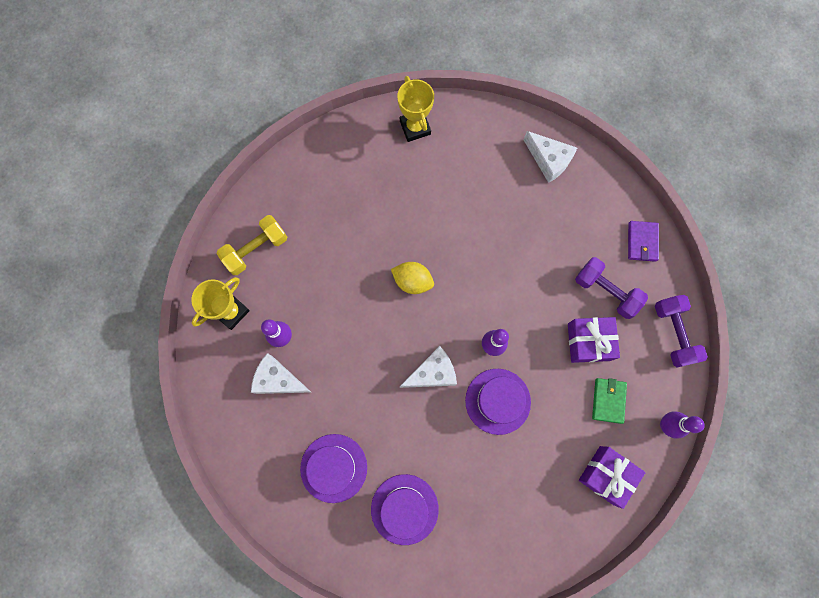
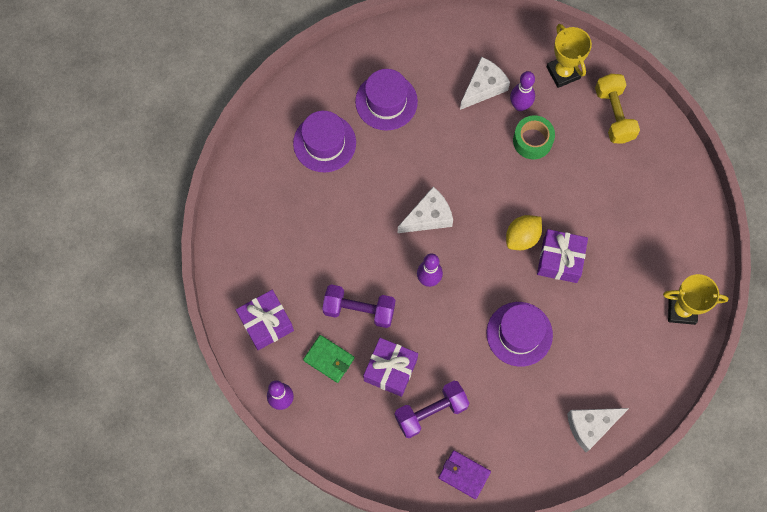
camera: 115 degrees right, 5 degrees down
white cheese [400,346,457,388] -> white cheese turned 120 degrees counterclockwise [398,187,453,233]
purple hat [465,369,531,435] -> purple hat moved to [486,302,553,367]
purple dumbbell [655,295,708,367] -> purple dumbbell moved to [322,284,395,328]
none -> green tape [513,115,555,159]
none -> purple gift [537,229,588,283]

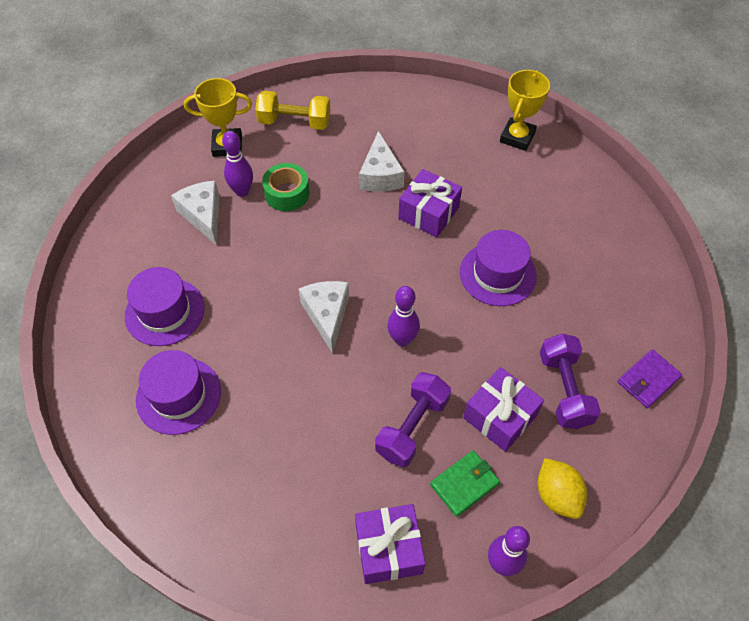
camera: 70 degrees left, 15 degrees down
yellow lemon [506,215,542,250] -> yellow lemon moved to [537,458,587,519]
white cheese [567,408,629,452] -> white cheese moved to [359,131,404,192]

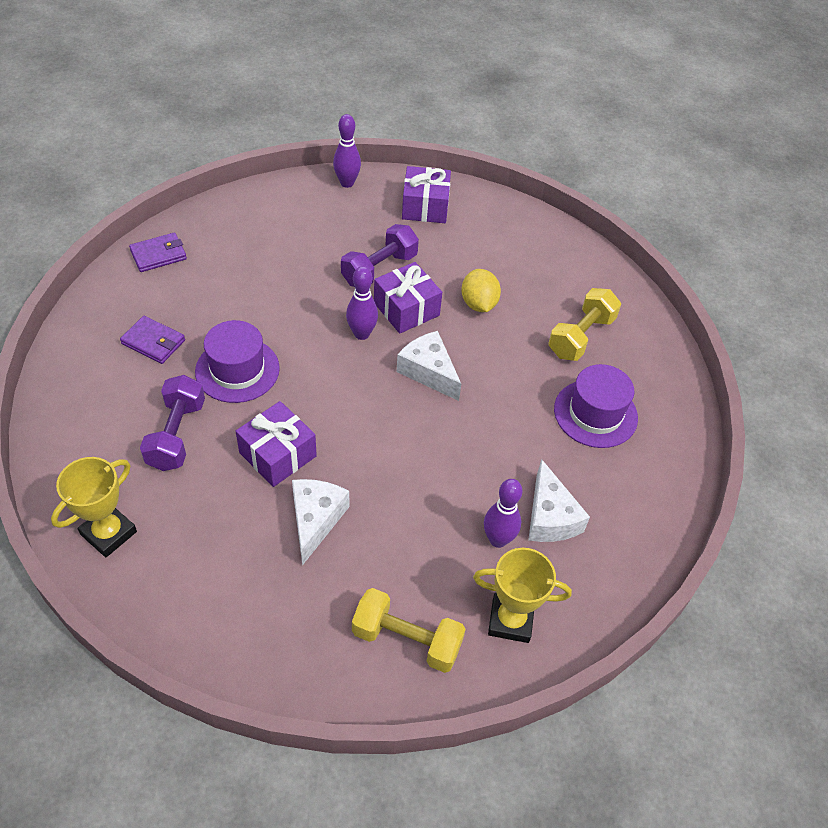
camera: 170 degrees left, 5 degrees down
purple hat [136,350,221,435] -> yellow dumbbell [548,288,621,361]
green tape [262,163,310,211] -> none
white cheese [299,281,349,354] -> white cheese turned 135 degrees clockwise [396,331,461,401]
green wallet [430,451,500,517] -> none
purple gift [463,367,544,452] -> purple gift moved to [374,262,442,334]
yellow lemon [537,458,587,519] -> yellow lemon moved to [461,269,501,312]
purple dumbbell [540,334,601,429] -> purple dumbbell moved to [140,375,205,471]
none -> purple wallet [120,316,185,364]

